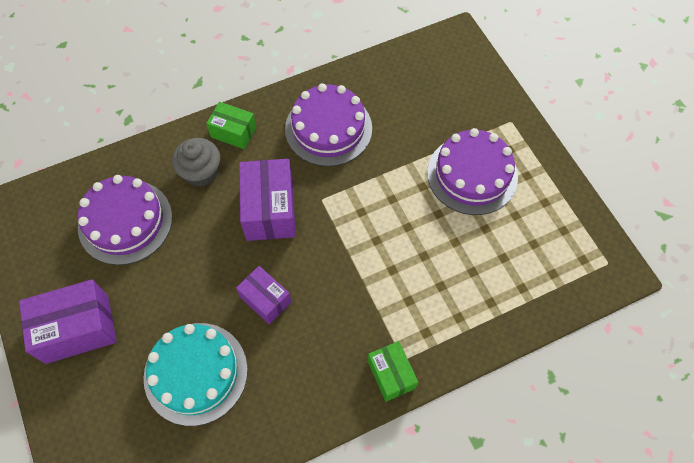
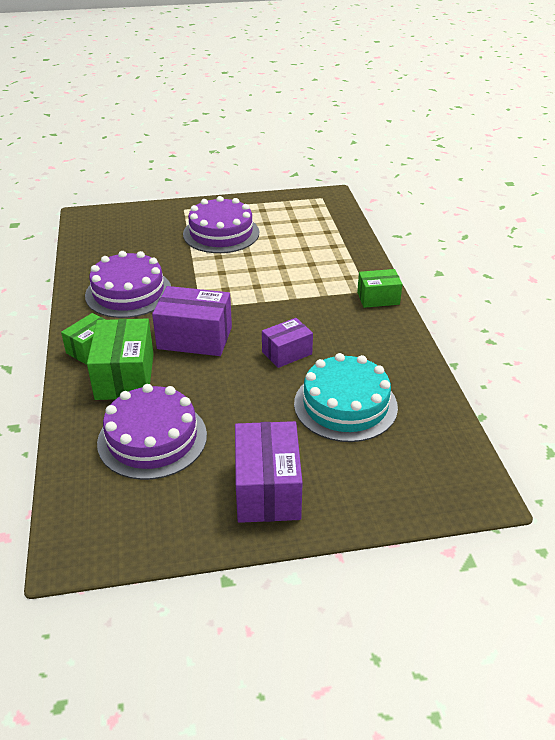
camera: 75 degrees left, 25 degrees down
grey cupcake [172,138,220,187] -> green box [87,318,154,400]

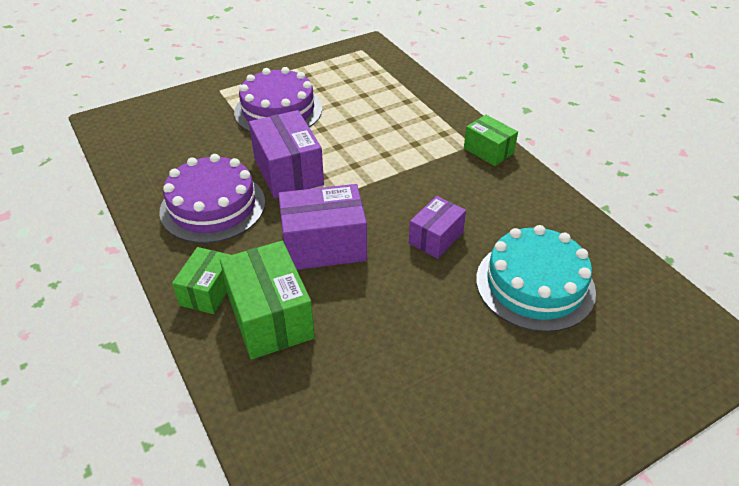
camera: 20 degrees left, 5 degrees up
purple cake [97,384,207,480] -> none
purple box [235,421,303,523] -> purple box moved to [249,110,324,198]
green box [357,269,402,308] -> green box turned 75 degrees clockwise [464,115,518,166]

